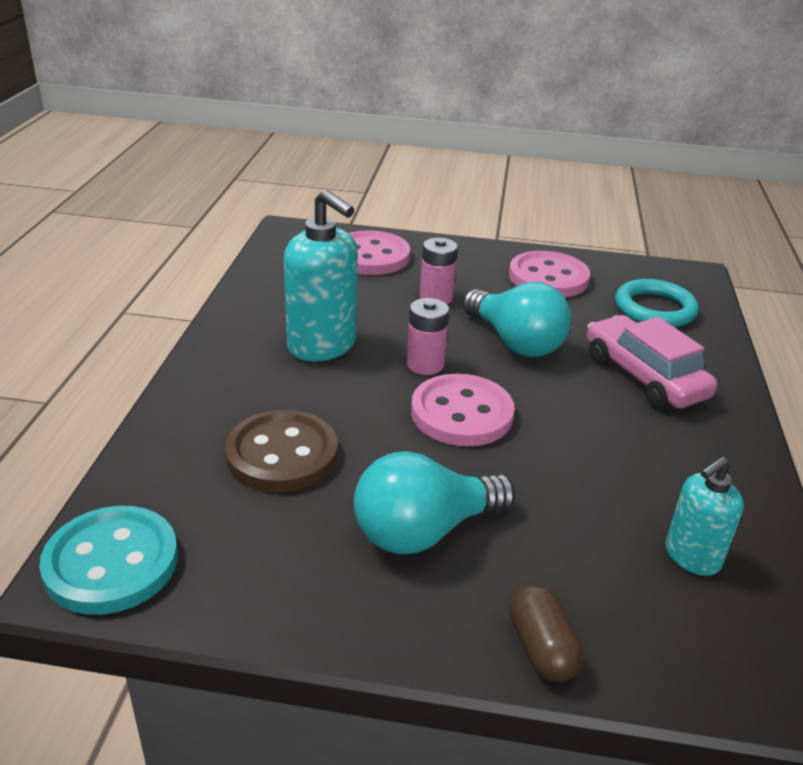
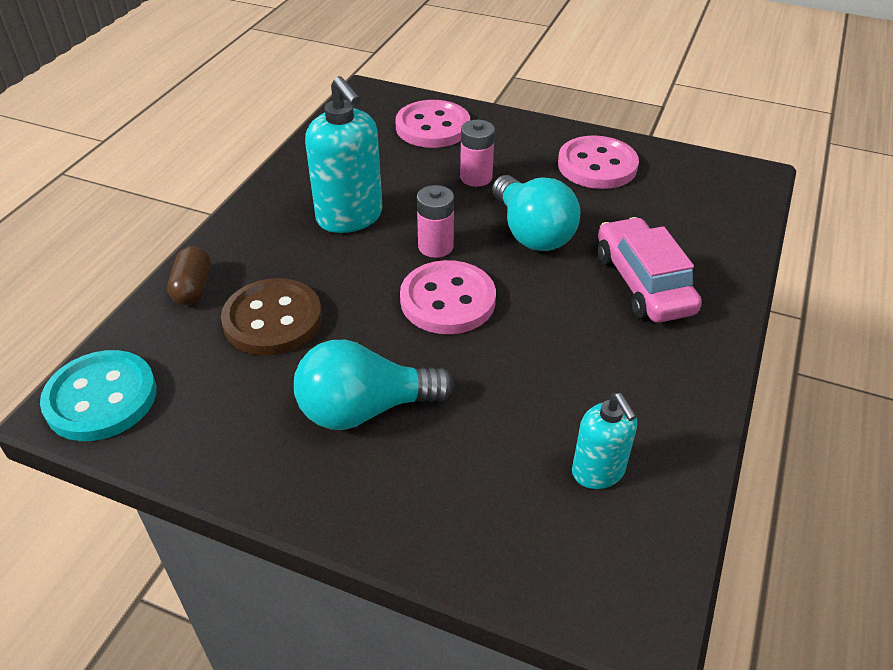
camera: 15 degrees right, 10 degrees up
brown capsule [510,584,583,682] -> brown capsule moved to [167,246,211,305]
turquoise ring [615,279,699,327] -> none
turquoise soap dispenser [666,457,744,576] -> turquoise soap dispenser turned 90 degrees counterclockwise [572,393,637,489]

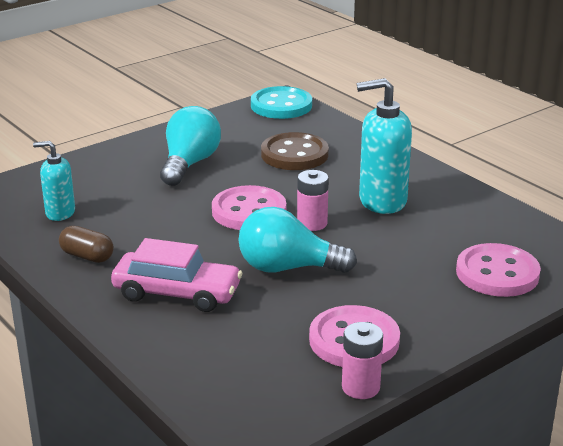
camera: 120 degrees right, 15 degrees down
brown capsule [167,246,211,305] -> brown capsule moved to [59,226,114,263]
pink battery [460,120,495,187] -> pink battery moved to [342,322,383,399]

